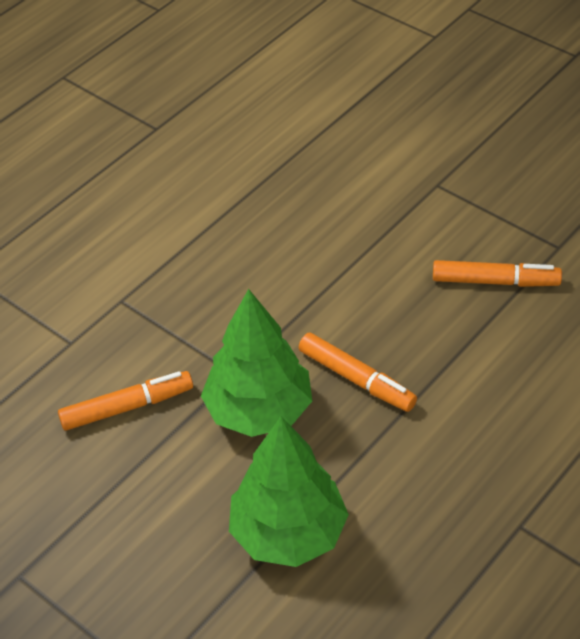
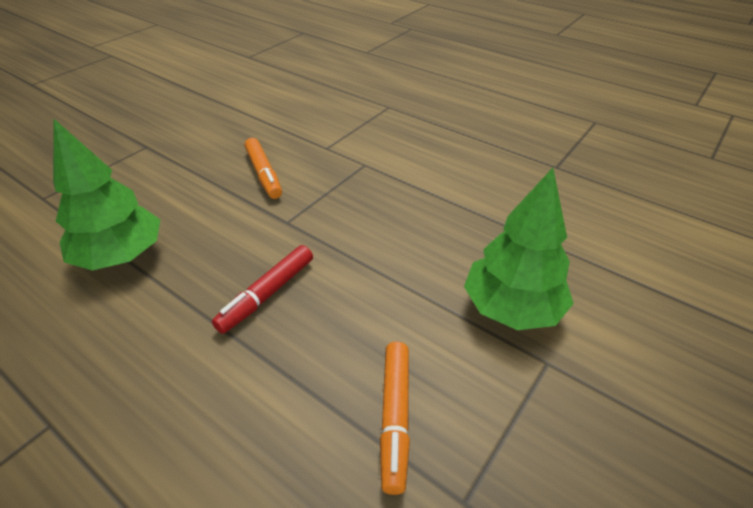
camera: 85 degrees right, 5 degrees down
green tree [201,289,312,437] -> green tree moved to [464,168,574,330]
orange marker [299,332,417,412] -> red marker [212,245,313,334]

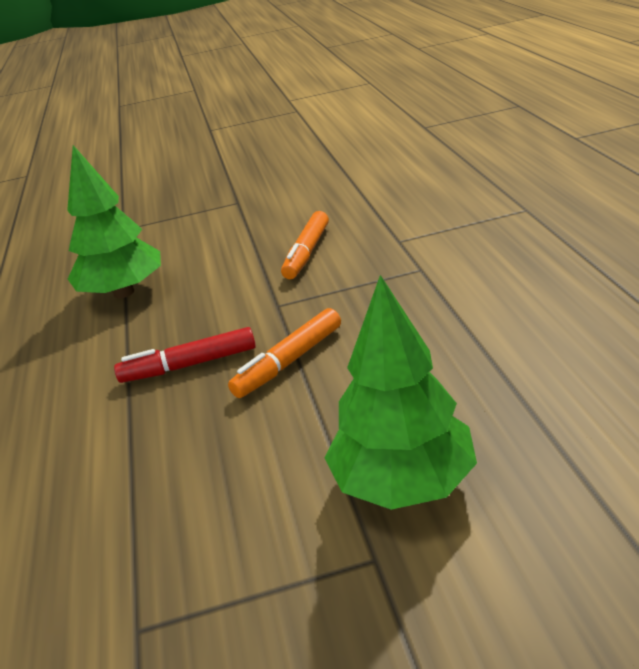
camera: 45 degrees right, 10 degrees down
orange marker [380,342,410,495] -> orange marker moved to [228,308,341,398]

